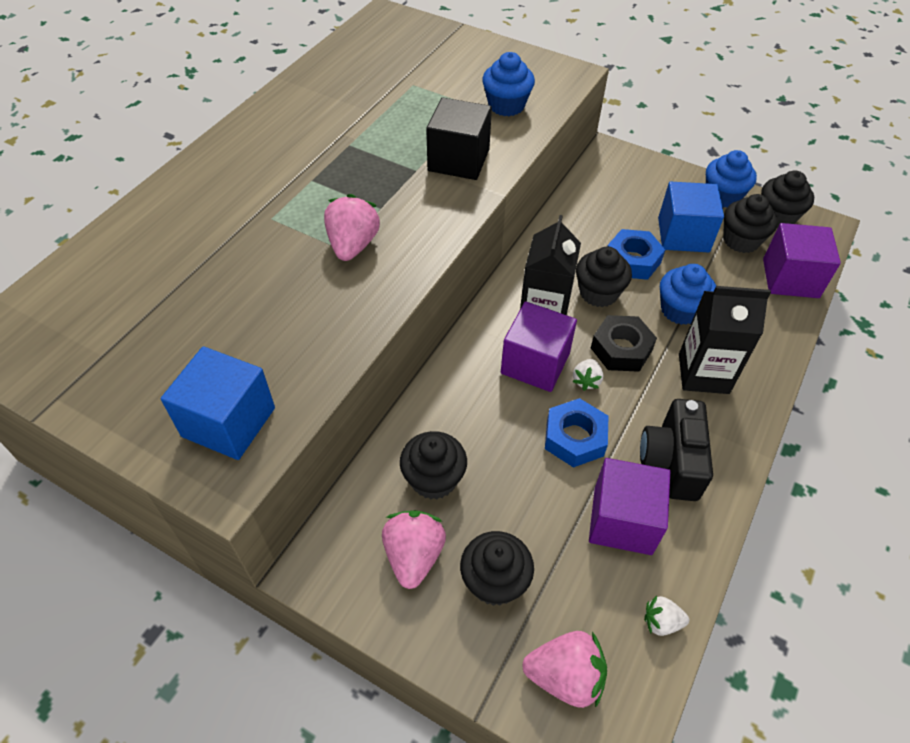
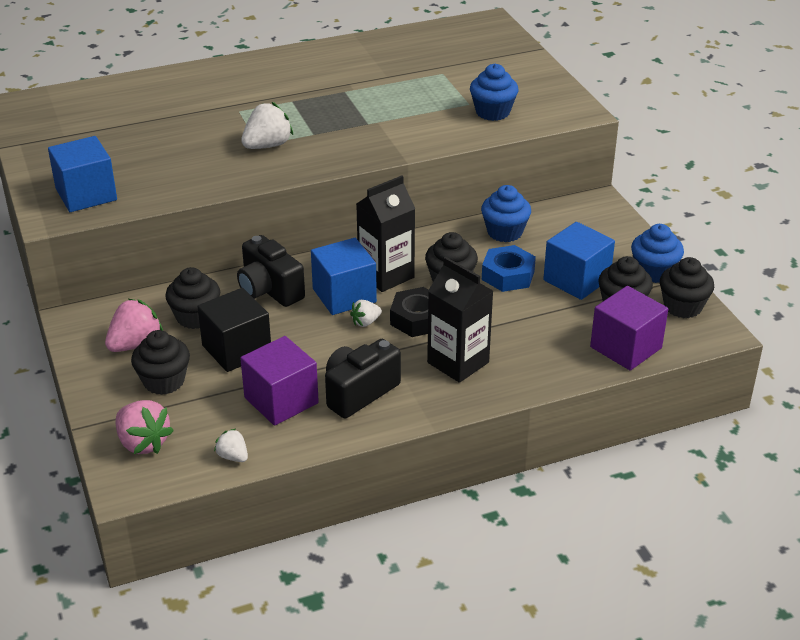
camera: 40 degrees right, 15 degrees down
pink strawberry [324,194,380,261] -> white strawberry [241,102,293,149]
black cube [426,97,492,180] -> black cube moved to [197,288,271,372]
purple cube [501,301,577,392] -> blue cube [311,238,377,315]
blue nut [545,398,608,468] -> none
blue cupcake [660,264,716,325] -> blue cupcake moved to [481,185,531,242]
none -> black camera [237,235,305,307]

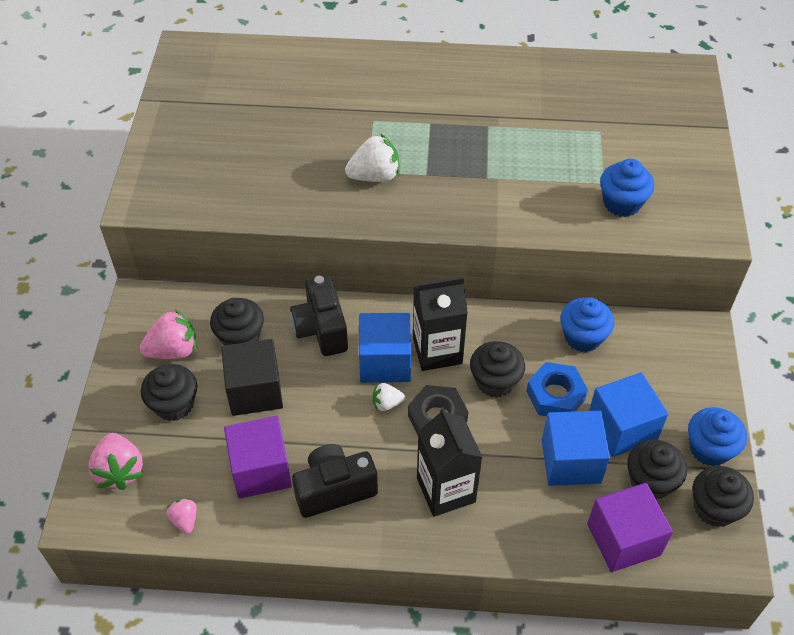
camera: 25 degrees right, 15 degrees up
blue cube [48,136,117,212] -> blue cube moved to [542,411,610,486]
white strawberry [214,429,248,462] -> pink strawberry [166,498,197,534]

